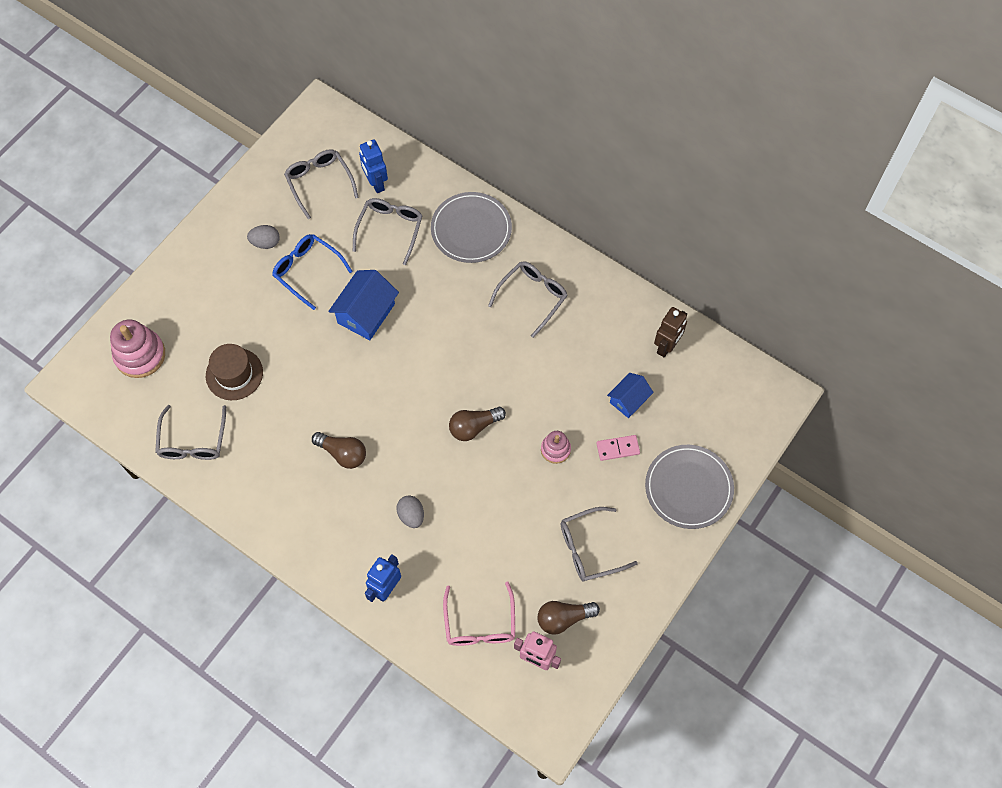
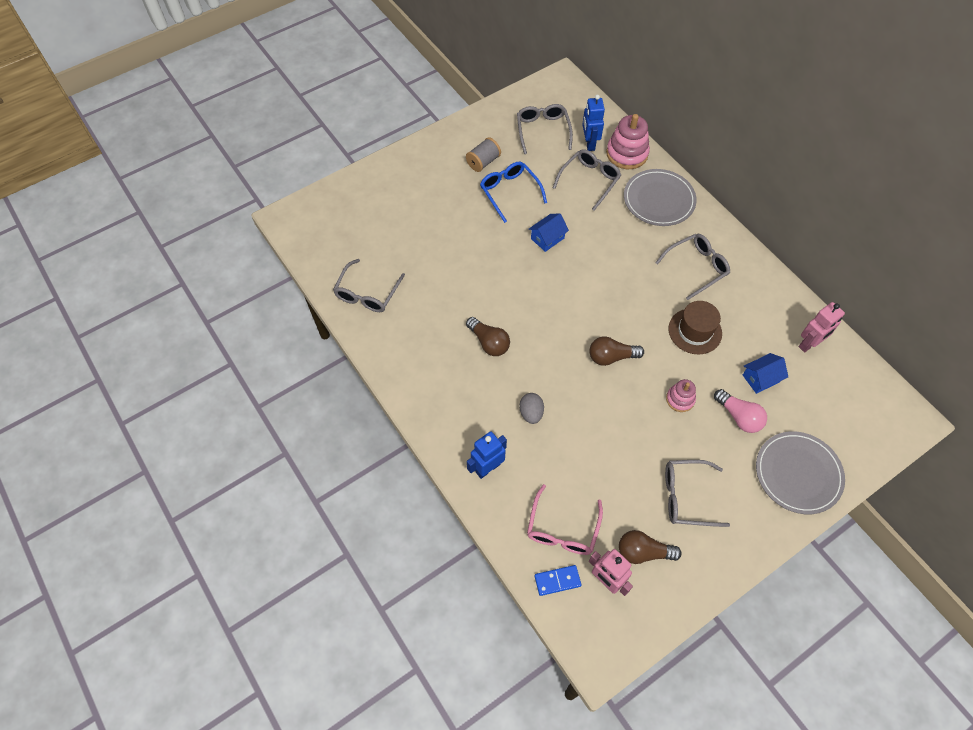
camera: 20 degrees right, 5 degrees down
pink stacking toy [110,320,165,378] -> pink stacking toy moved to [606,114,650,169]
brown hat [206,344,263,400] -> brown hat moved to [669,301,722,354]
grey egg [247,225,280,249] -> grey spool [466,137,501,172]
blue house [328,270,399,340] -> blue house [529,214,569,252], size x0.62
pink domino [596,435,640,461] -> pink light bulb [714,389,767,433]
brown robot [654,307,687,357] -> pink robot [799,302,845,352]
none -> blue domino [535,565,581,596]

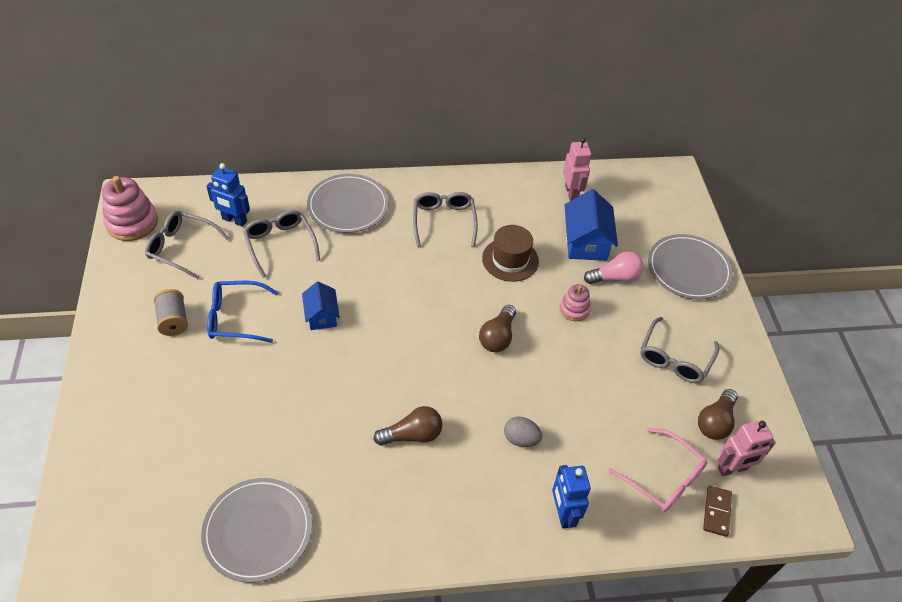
camera: 65 degrees left, 10 degrees down
grey glasses [333,259,405,312] -> grey plate [201,478,312,583]
blue domino [535,565,581,596] -> brown domino [703,486,732,537]
pink stacking toy [606,114,650,169] -> pink stacking toy moved to [102,176,158,241]
blue house [743,353,788,394] -> blue house [565,189,618,261], size x1.60

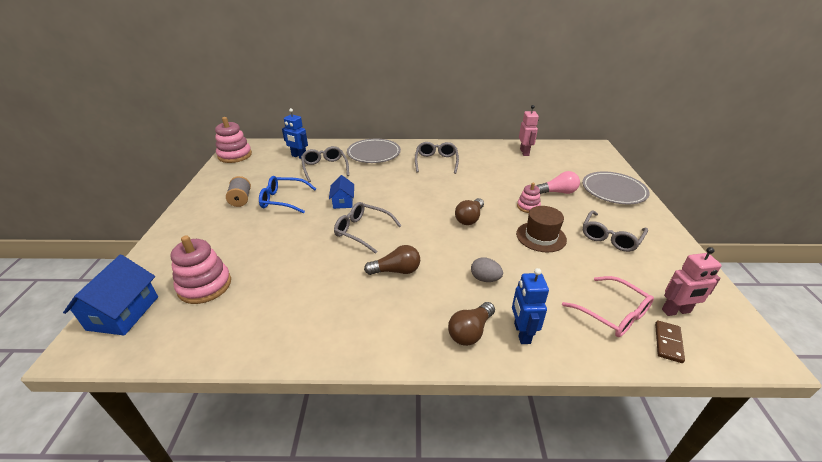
camera: 10 degrees right, 15 degrees down
grey glasses [145,211,229,279] -> grey glasses moved to [334,202,402,254]
grey plate [201,478,312,583] -> none
brown hat [482,225,539,282] -> brown hat moved to [516,206,567,252]
blue house [565,189,618,261] -> blue house moved to [63,255,158,336]
brown light bulb [698,389,738,440] -> brown light bulb moved to [448,302,495,346]
none -> pink stacking toy [171,236,231,304]

